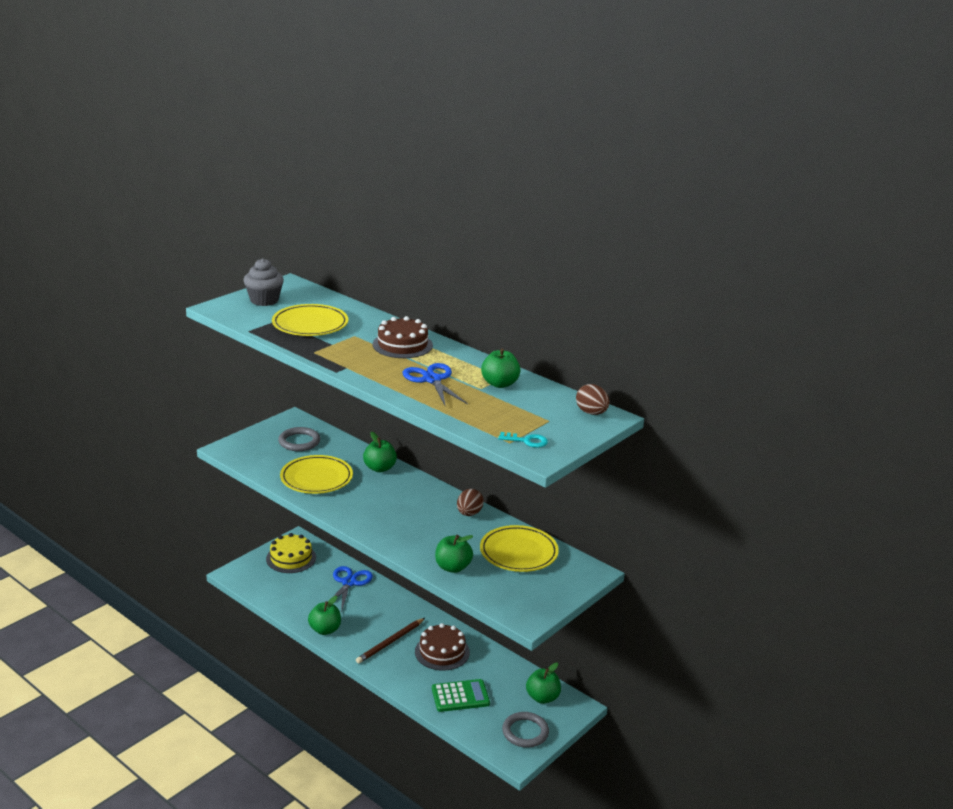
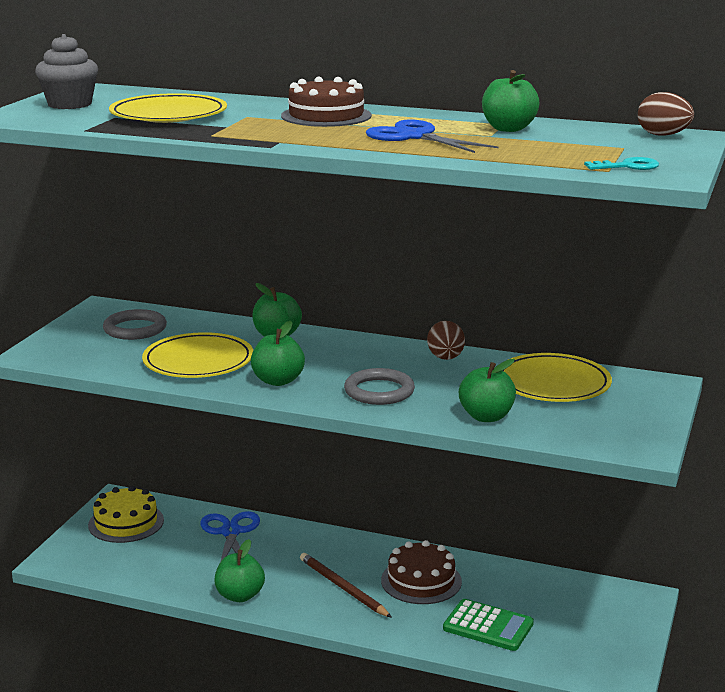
camera: 20 degrees left, 5 degrees down
brown pencil [356,618,425,664] -> brown pencil turned 120 degrees clockwise [300,553,392,618]
green calculator [432,679,490,712] -> green calculator turned 60 degrees clockwise [443,599,534,651]
grey ring [502,712,549,748] -> grey ring moved to [344,368,415,405]
green apple [526,663,561,704] -> green apple moved to [251,321,305,386]

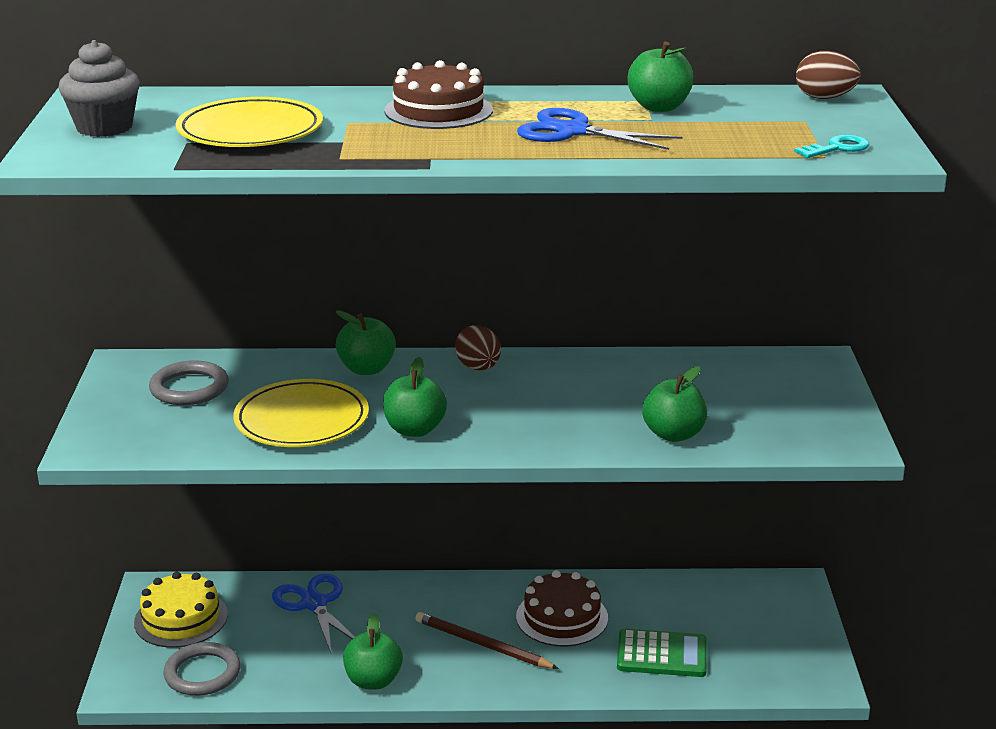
camera: 20 degrees left, 5 degrees up
grey ring [344,368,415,405] -> grey ring moved to [163,642,241,696]
brown egg [427,321,465,360] -> brown egg moved to [455,325,501,370]
yellow plate [503,353,612,402] -> none

